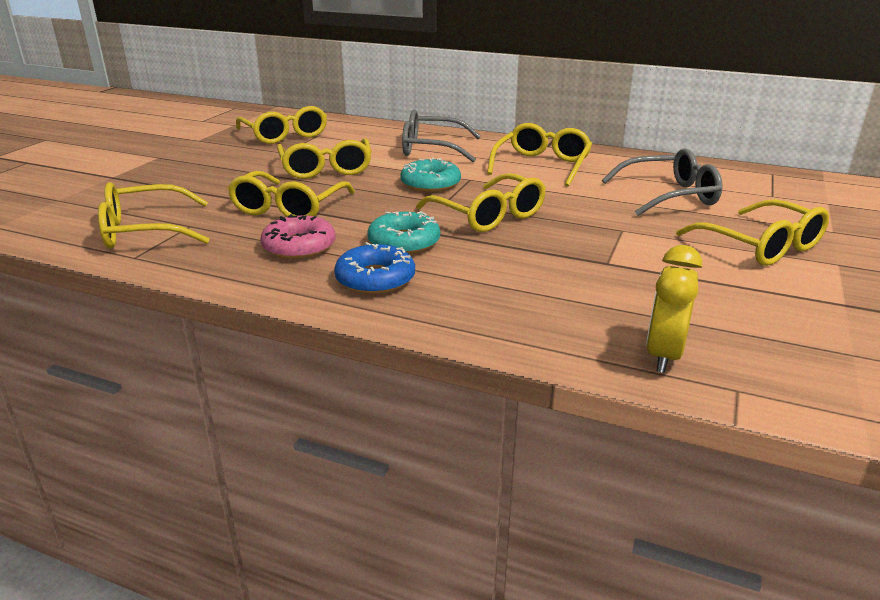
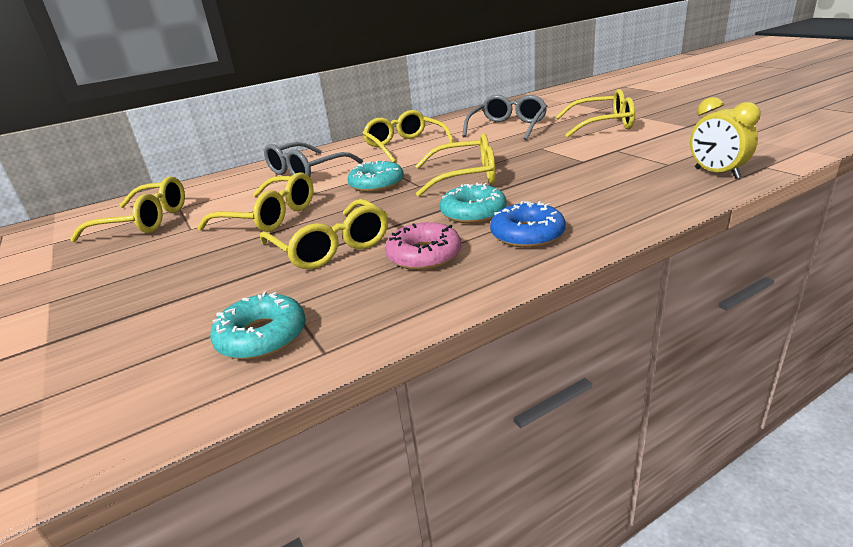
camera: 50 degrees left, 0 degrees up
yellow glasses [98,182,209,249] -> turquoise donut [210,291,306,360]

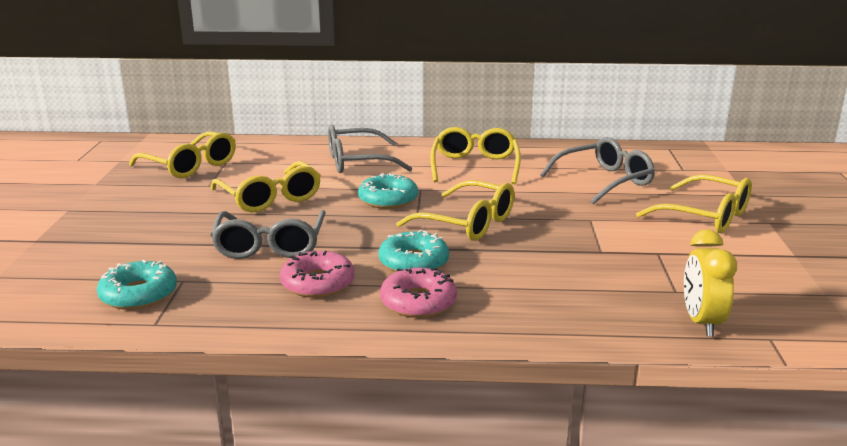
camera: 30 degrees right, 5 degrees down
yellow glasses [260,199,388,269] -> grey glasses [210,210,326,259]
blue donut [490,201,566,248] -> pink donut [380,267,457,318]

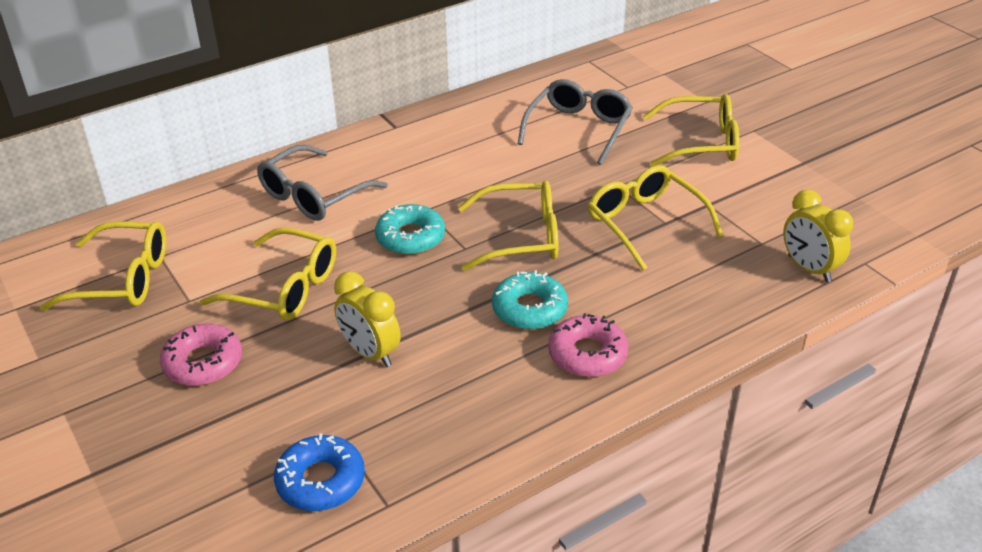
camera: 35 degrees left, 15 degrees up
turquoise donut [97,260,177,310] -> blue donut [274,433,365,511]
grey glasses [210,210,326,259] -> yellow clock [334,271,401,367]
pink donut [280,251,355,298] -> pink donut moved to [160,323,242,386]
yellow glasses [430,127,521,184] -> yellow glasses moved to [588,165,723,270]

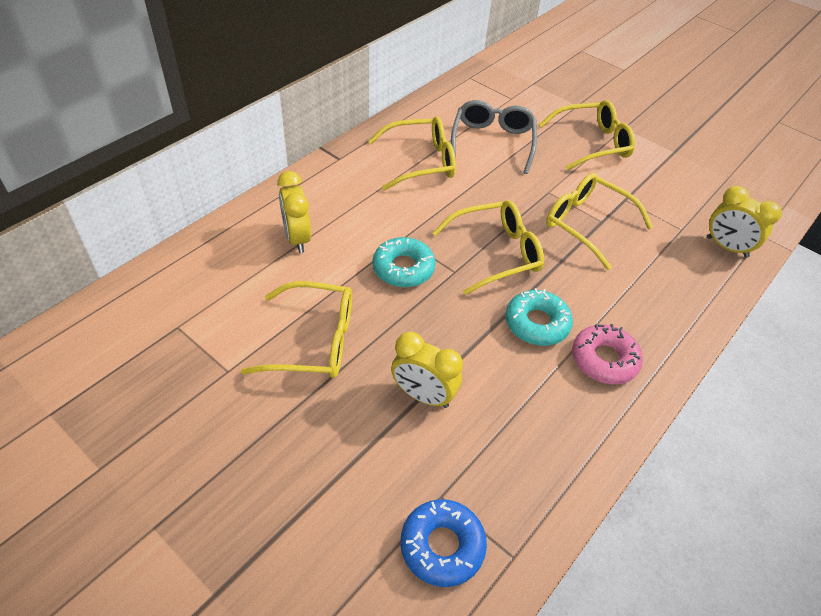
camera: 20 degrees left, 10 degrees up
yellow glasses [40,221,166,311] -> yellow glasses moved to [368,116,456,191]
pink donut [160,323,242,386] -> none
grey glasses [257,145,388,221] -> yellow clock [277,171,311,253]

